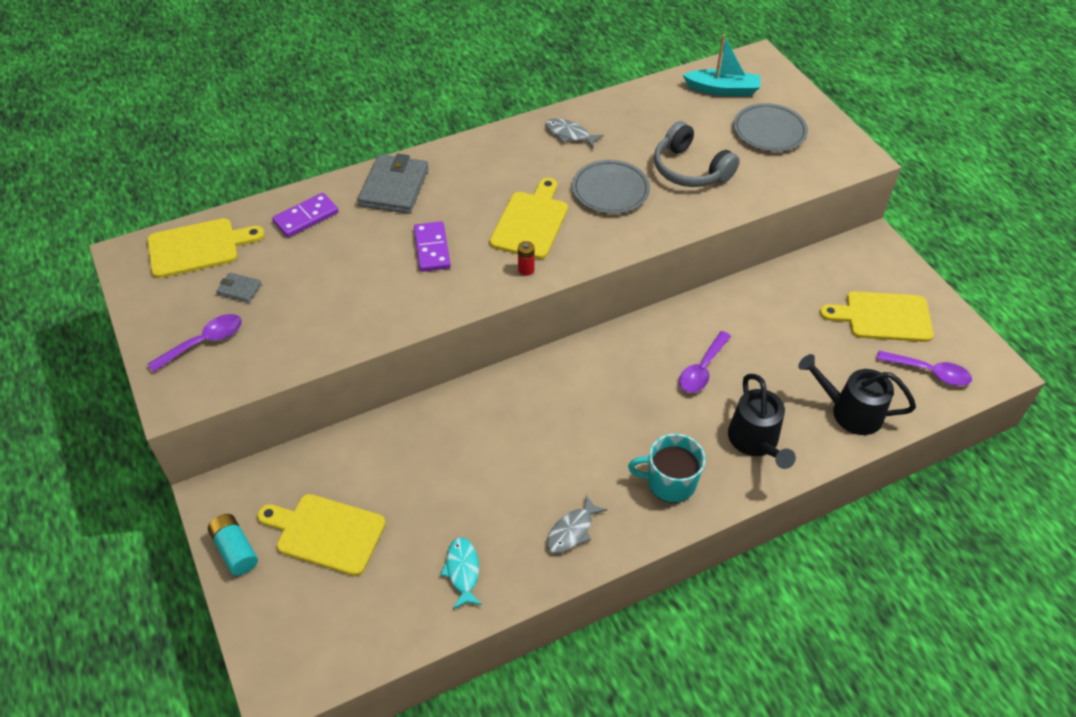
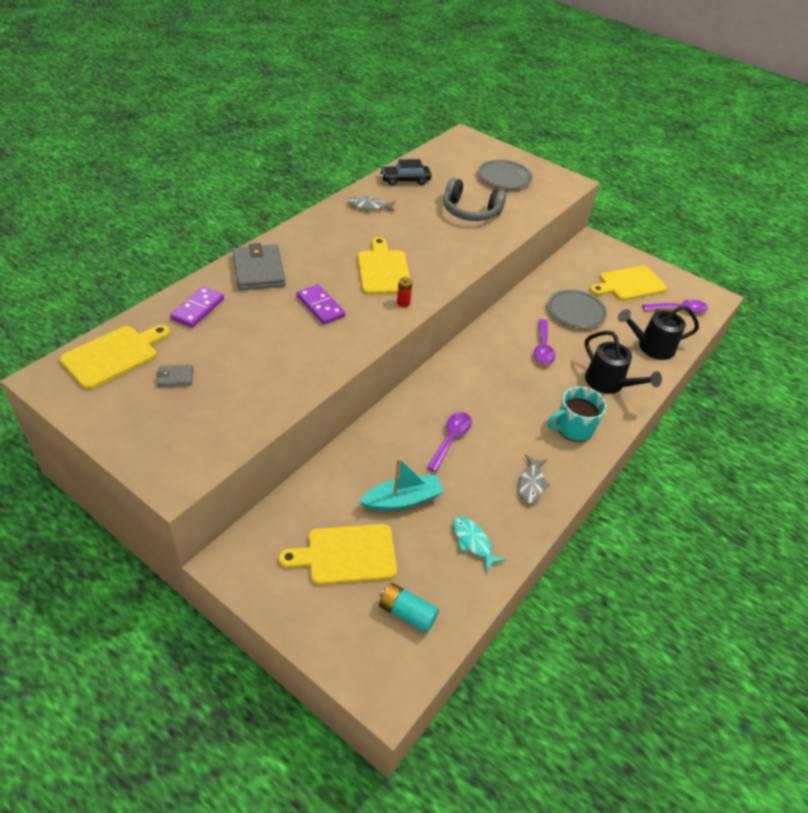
camera: 30 degrees left, 5 degrees down
purple spoon [148,314,242,372] -> purple spoon moved to [427,412,472,472]
turquoise battery [208,514,258,576] -> turquoise battery moved to [379,583,439,633]
grey plate [572,160,650,214] -> grey plate moved to [548,289,607,329]
turquoise boat [683,35,760,96] -> turquoise boat moved to [359,458,444,511]
none -> black car [380,159,431,186]

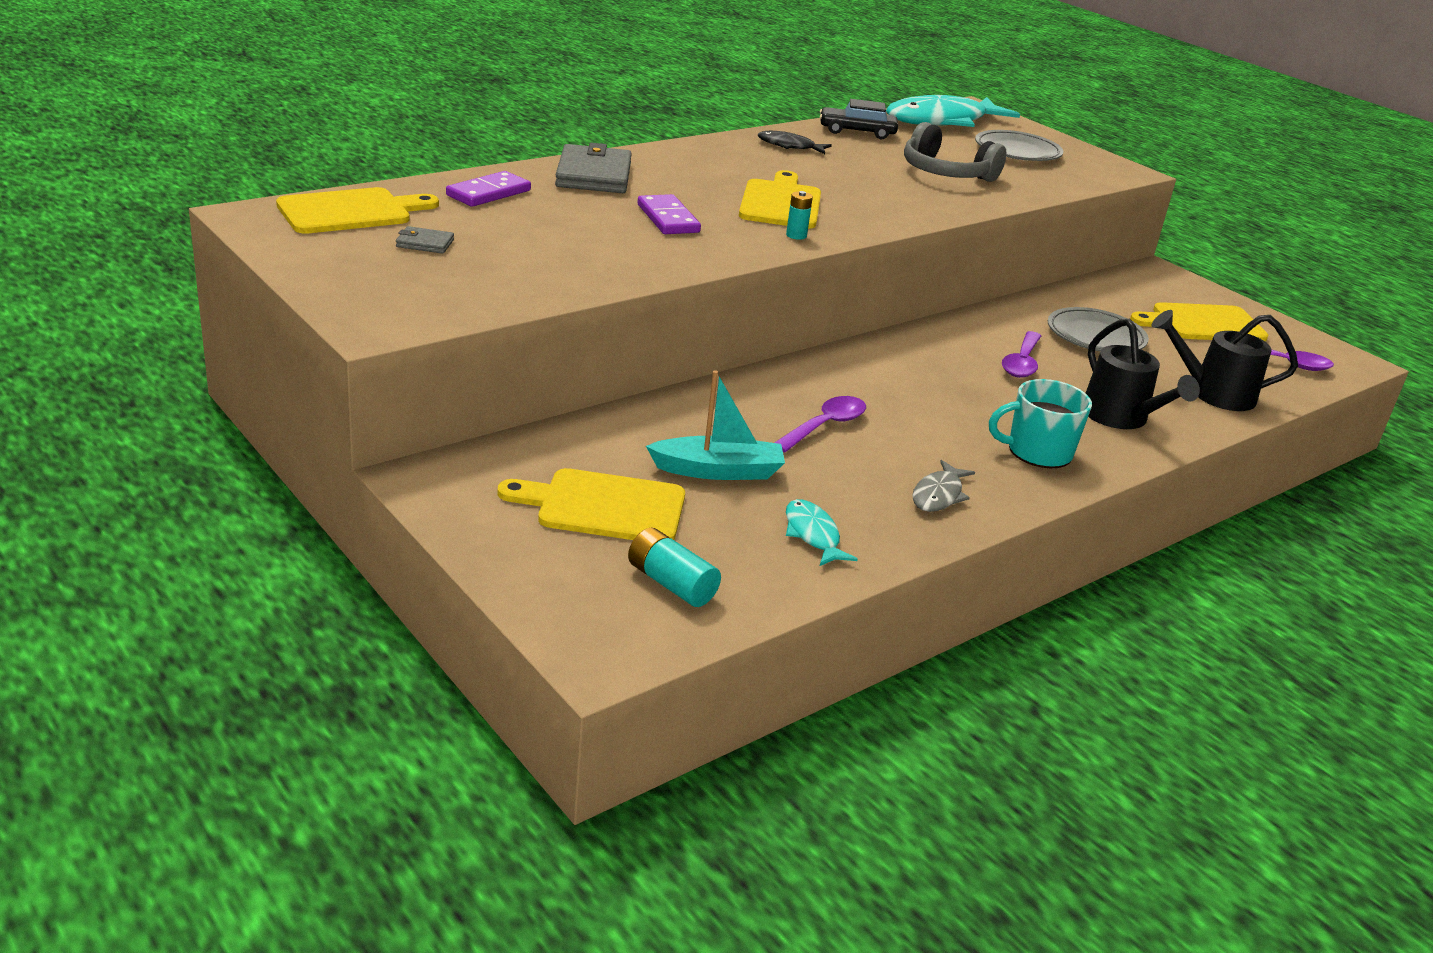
camera: 15 degrees right, 15 degrees down
grey fish [348,196,396,212] -> black fish [758,131,832,154]
red battery [397,277,412,307] -> turquoise battery [786,191,813,240]
none -> turquoise fish [886,95,1020,127]

